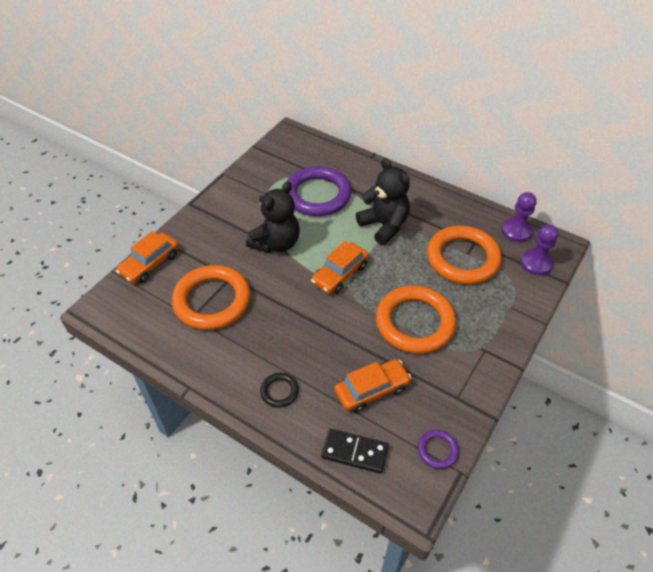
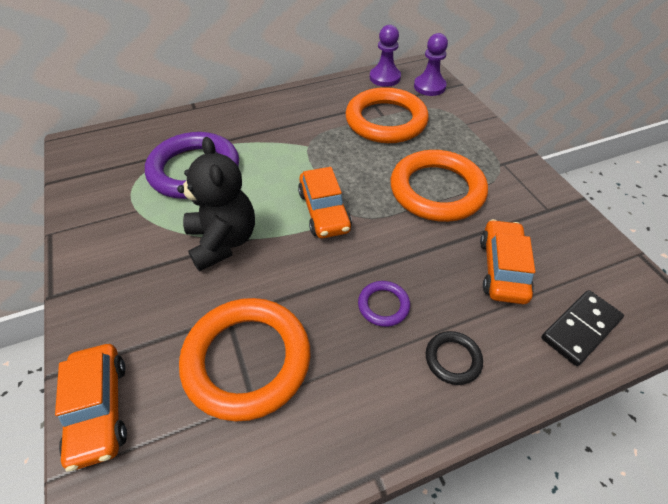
camera: 55 degrees left, 0 degrees up
black teddy bear [356,158,410,245] -> none
purple ring [418,430,459,469] -> purple ring moved to [358,281,410,327]

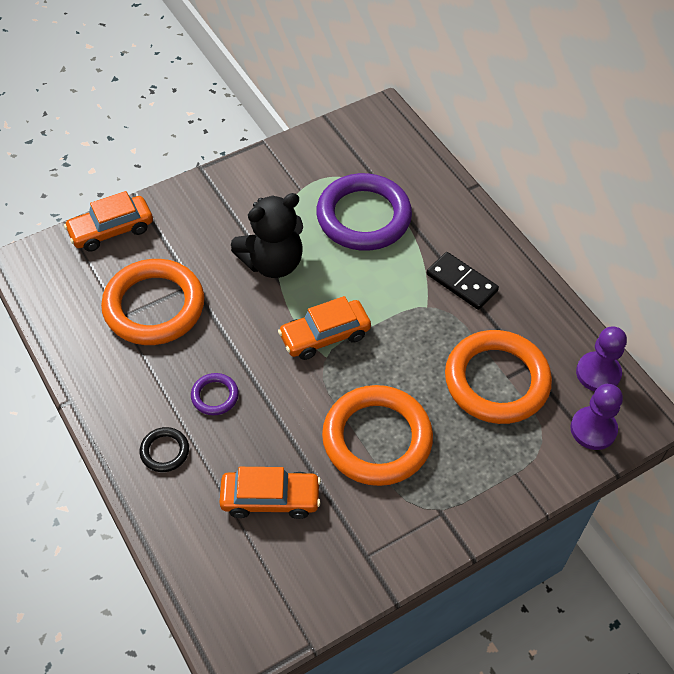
camera: 80 degrees right, 5 degrees up
black domino [541,290,624,366] -> black domino moved to [427,252,499,310]

